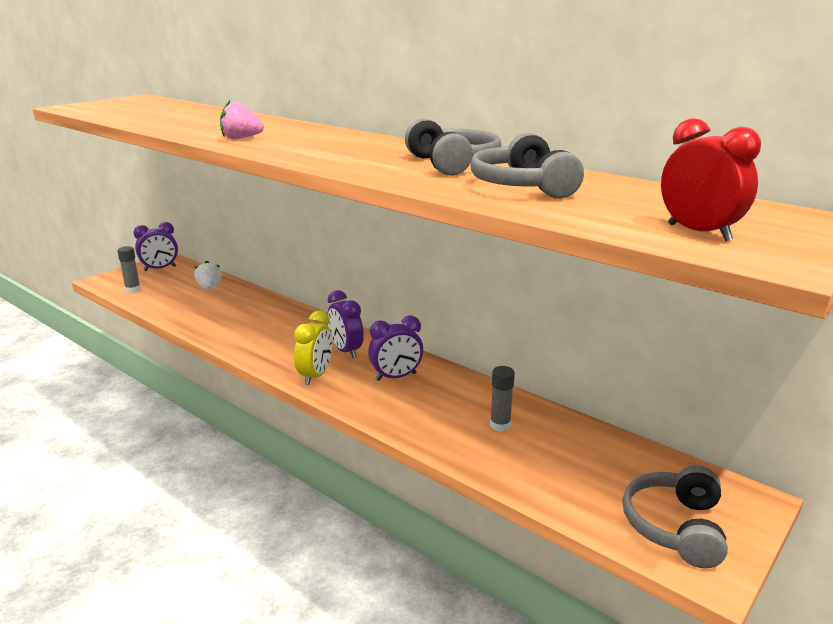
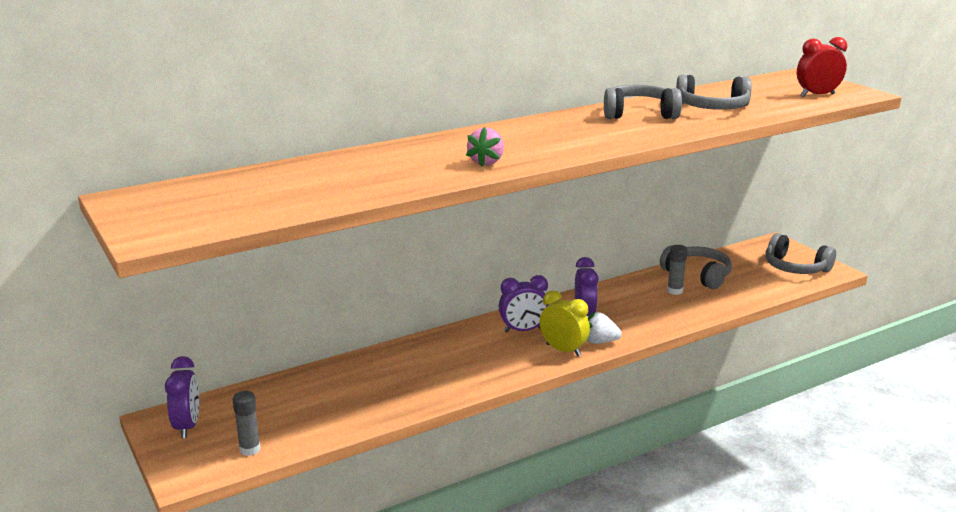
camera: 70 degrees left, 0 degrees up
white strawberry [194,261,222,290] -> white strawberry moved to [587,312,622,344]
none -> grey headphones [660,246,732,289]

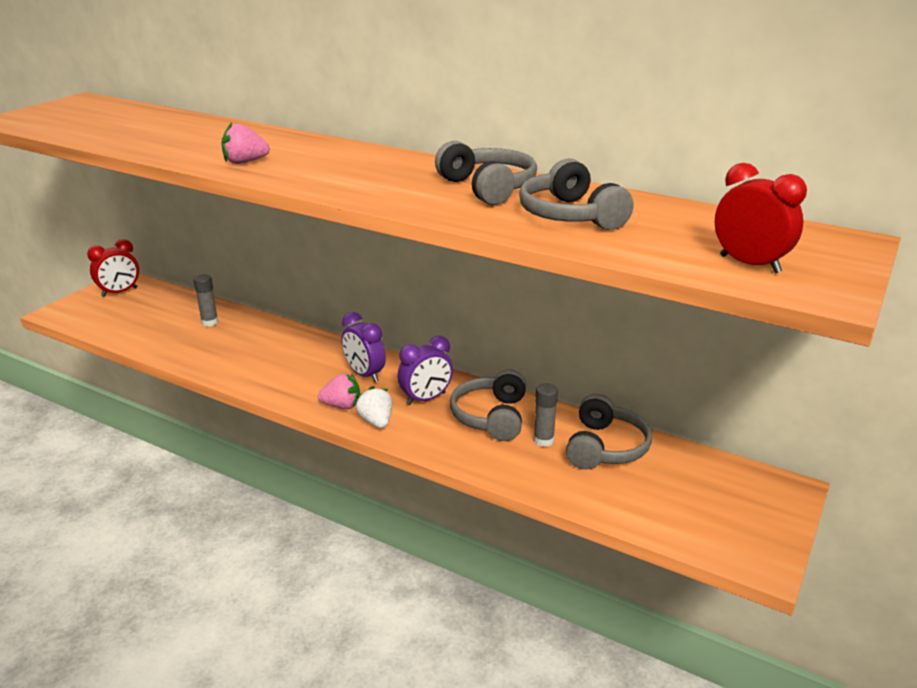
camera: 60 degrees right, 5 degrees up
purple clock [165,356,199,438] -> red clock [87,239,139,297]
grey glue stick [233,391,261,456] -> grey glue stick moved to [193,274,218,327]
yellow clock [540,290,590,356] -> pink strawberry [318,373,360,409]
grey headphones [765,233,836,274] -> grey headphones moved to [450,369,526,441]

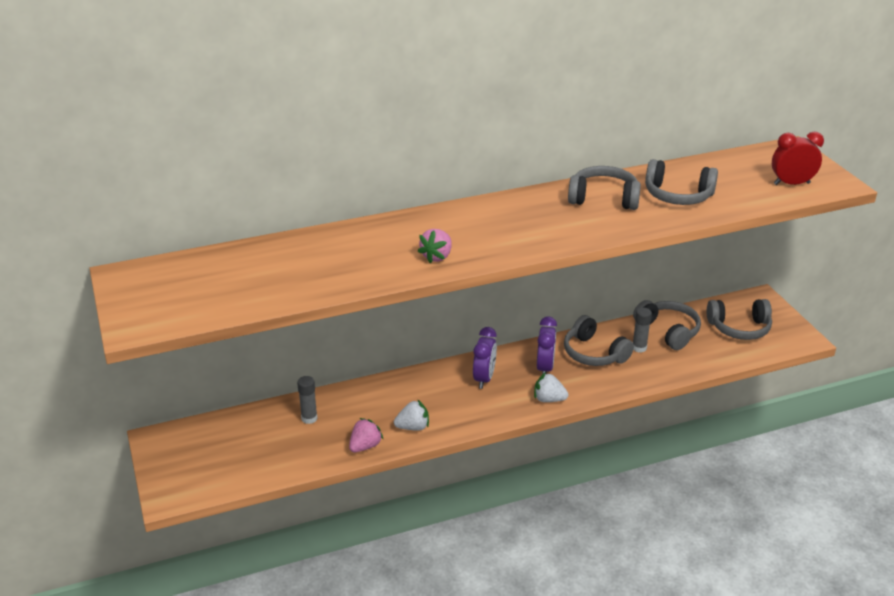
camera: 50 degrees left, 5 degrees up
red clock [87,239,139,297] -> none
pink strawberry [318,373,360,409] -> pink strawberry moved to [349,418,384,452]
purple clock [342,312,386,382] -> purple clock turned 75 degrees counterclockwise [473,327,497,389]
none -> white strawberry [394,399,429,430]
none -> grey headphones [707,299,772,340]

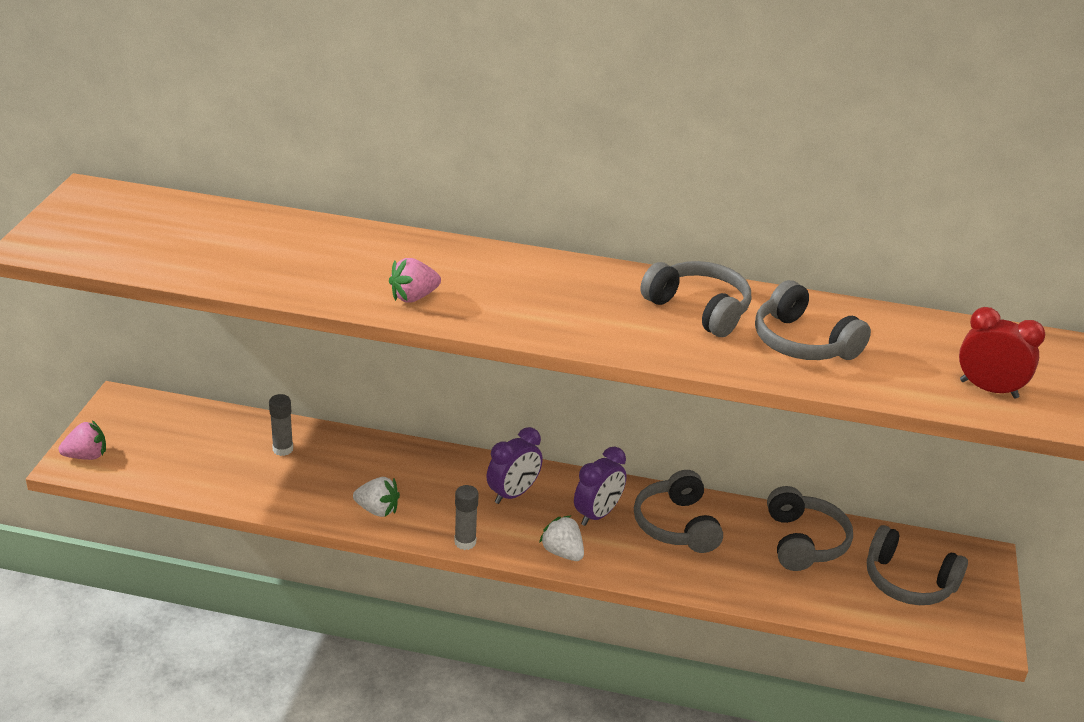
camera: 30 degrees right, 0 degrees up
pink strawberry [349,418,384,452] -> pink strawberry moved to [59,420,106,460]
grey glue stick [633,308,652,353] -> grey glue stick moved to [454,485,479,550]

